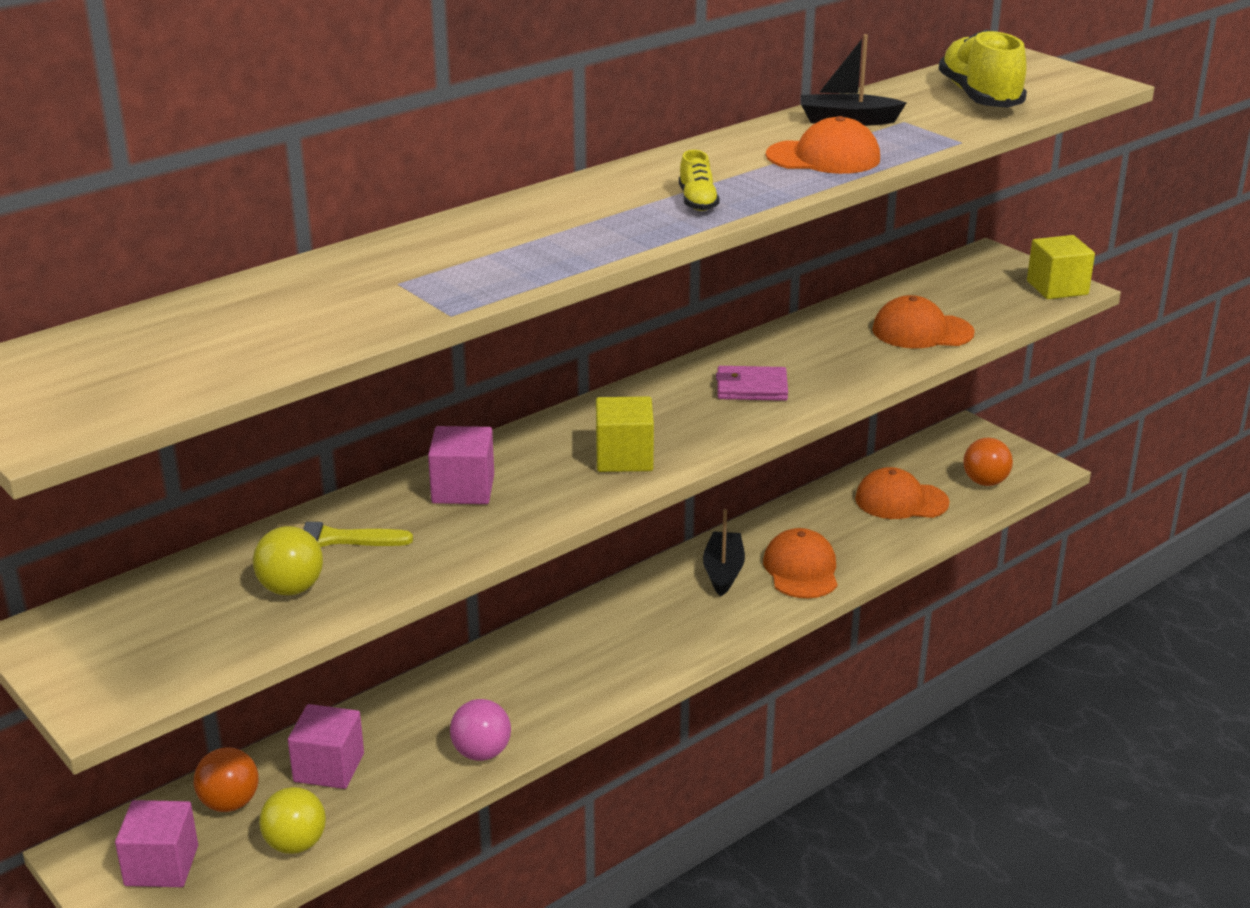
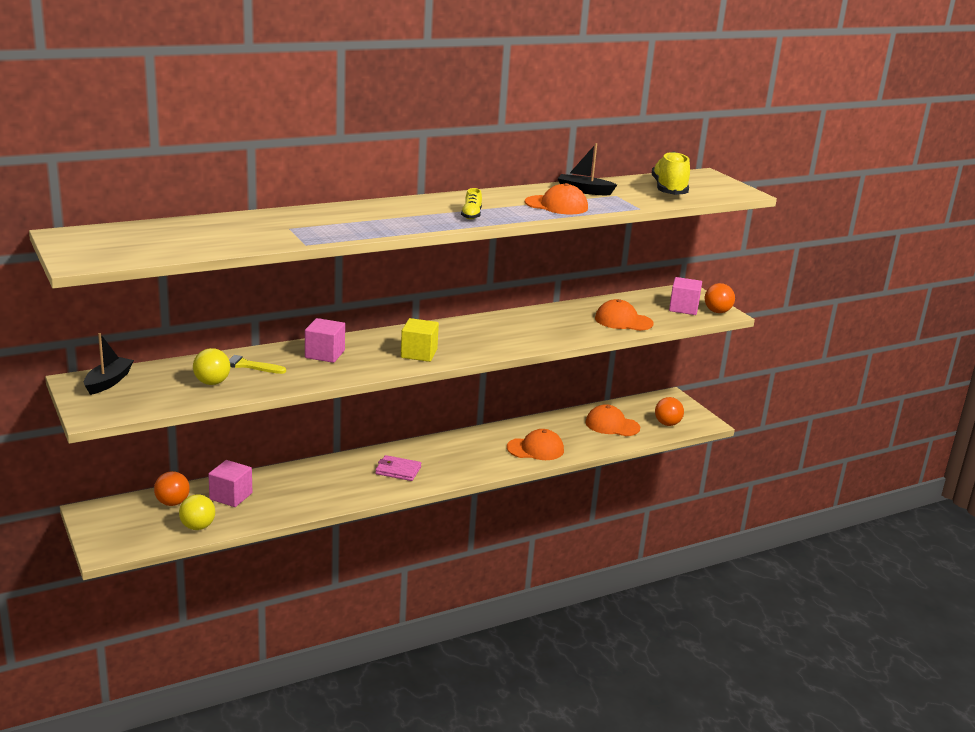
camera: 10 degrees right, 5 degrees down
pink cube [115,800,198,887] -> pink cube moved to [669,277,702,315]
pink ball [450,699,511,761] -> none
black boat [703,509,745,596] -> black boat moved to [84,333,134,395]
pink wallet [716,366,788,401] -> pink wallet moved to [375,455,421,481]
orange cap [763,528,838,598] -> orange cap turned 75 degrees clockwise [507,429,564,460]
yellow cube [1027,235,1095,299] -> orange ball [705,283,735,313]

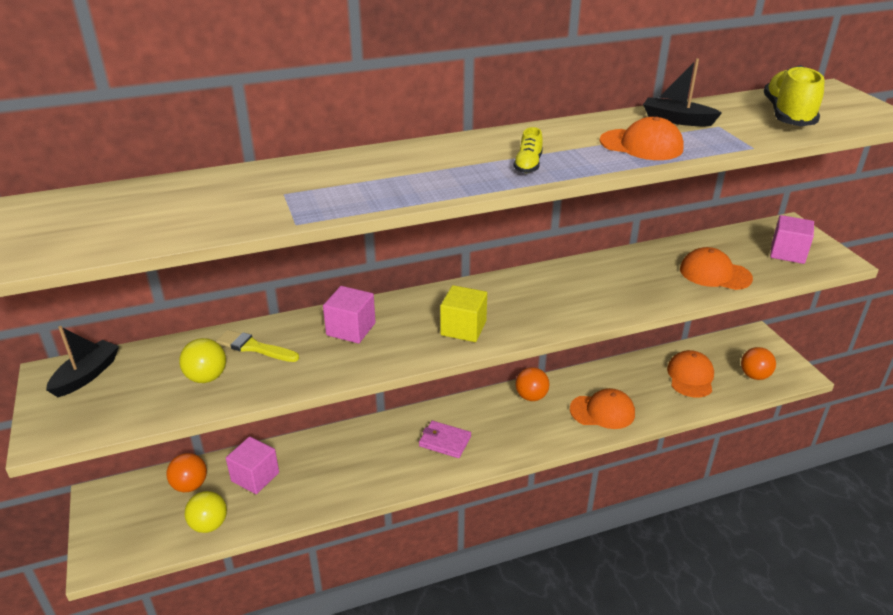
camera: 10 degrees right, 10 degrees up
orange cap [585,404,640,436] -> orange cap turned 75 degrees clockwise [667,350,714,398]
orange ball [705,283,735,313] -> orange ball moved to [515,367,549,401]

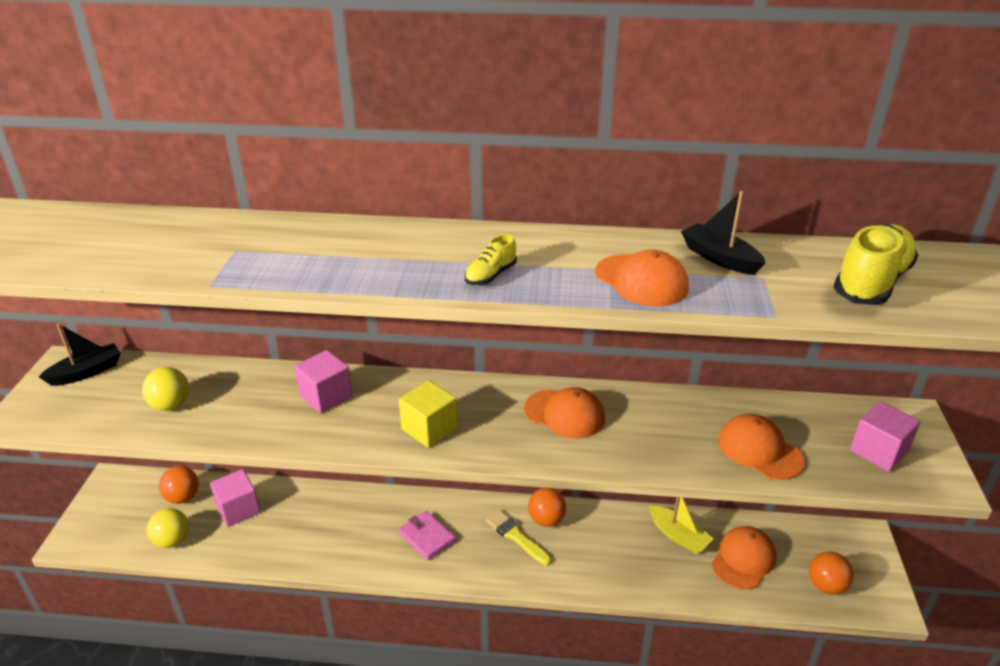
camera: 25 degrees right, 0 degrees up
yellow brush [216,330,299,362] -> yellow brush moved to [486,510,551,565]
orange cap [570,388,635,429] -> orange cap moved to [524,387,605,438]
none -> yellow boat [649,497,713,554]

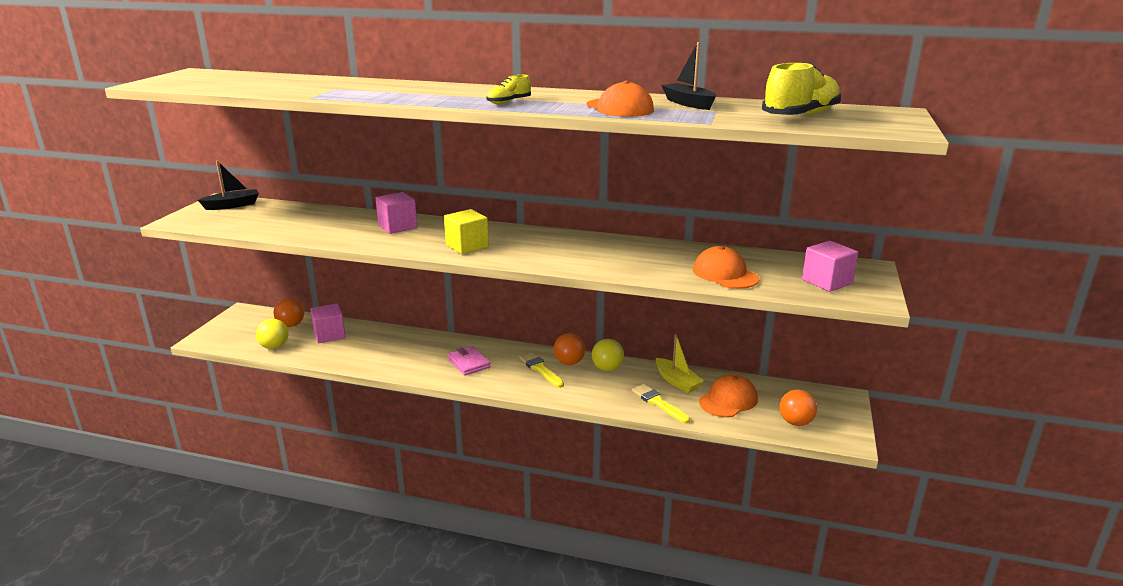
camera: 10 degrees right, 10 degrees down
yellow ball [142,367,189,411] -> yellow ball moved to [592,339,624,371]
orange cap [524,387,605,438] -> none
none -> yellow brush [632,384,690,423]

